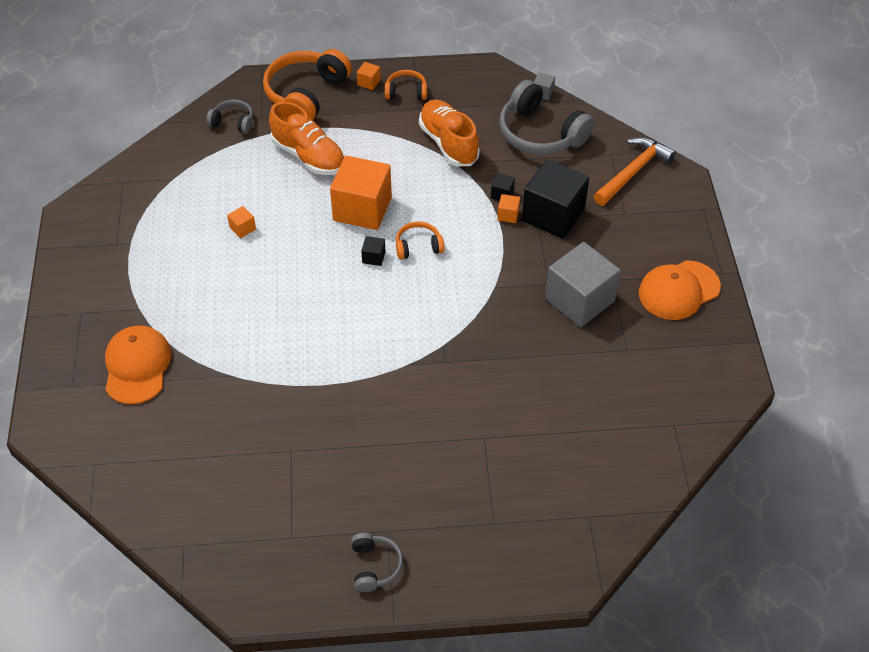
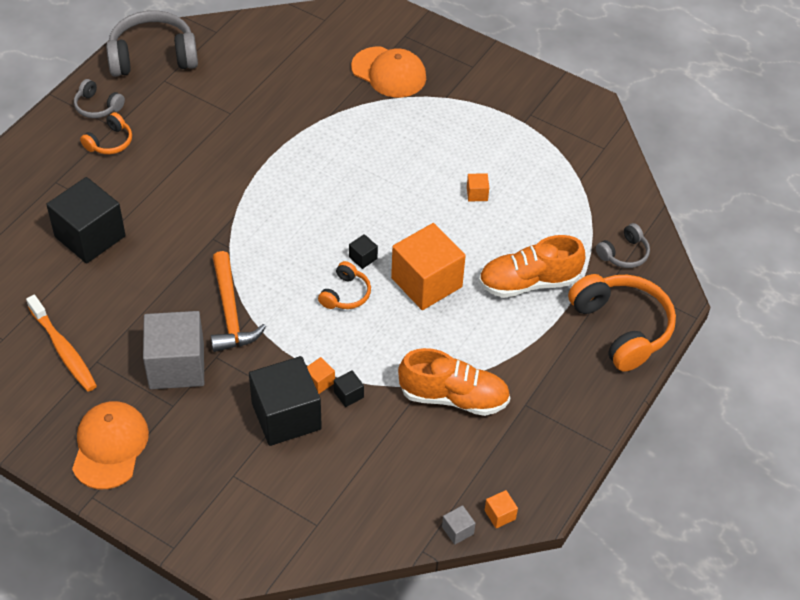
camera: 125 degrees right, 0 degrees up
orange cube [357,62,381,90] -> orange cube moved to [485,490,518,529]
orange headphones [385,70,427,100] -> orange headphones moved to [80,112,132,154]
grey headphones [499,80,594,155] -> grey headphones moved to [106,10,198,77]
orange hammer [594,137,676,206] -> orange hammer moved to [211,251,266,352]
none -> orange toothbrush [26,295,97,392]
none -> black cube [46,177,126,264]

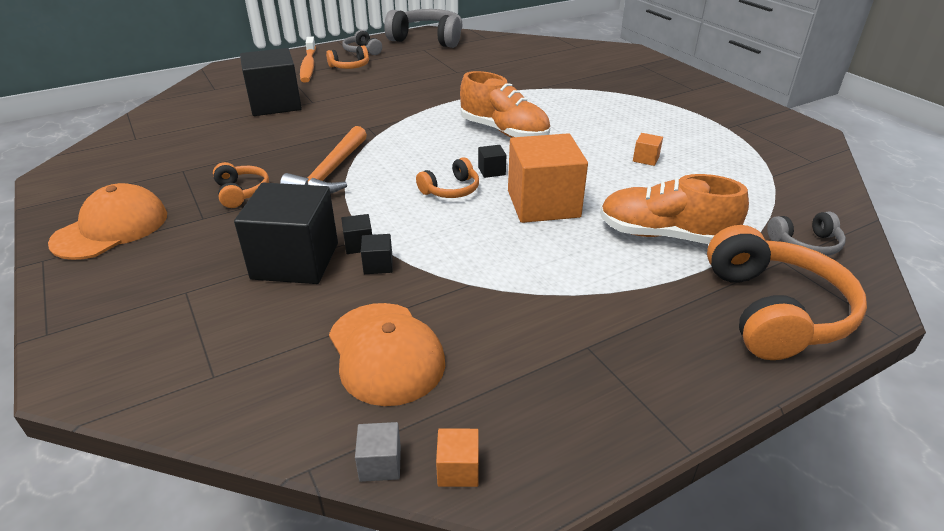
camera: 30 degrees right, 15 degrees down
orange toothbrush [26,295,97,392] -> orange toothbrush moved to [300,37,316,82]
grey cube [143,311,204,389] -> orange headphones [213,162,269,208]
orange cube [307,357,335,394] -> black cube [341,214,372,254]
orange cap [351,47,426,98] -> orange cap moved to [329,303,445,406]
orange shoe [398,348,510,416] -> orange shoe moved to [460,71,550,138]

